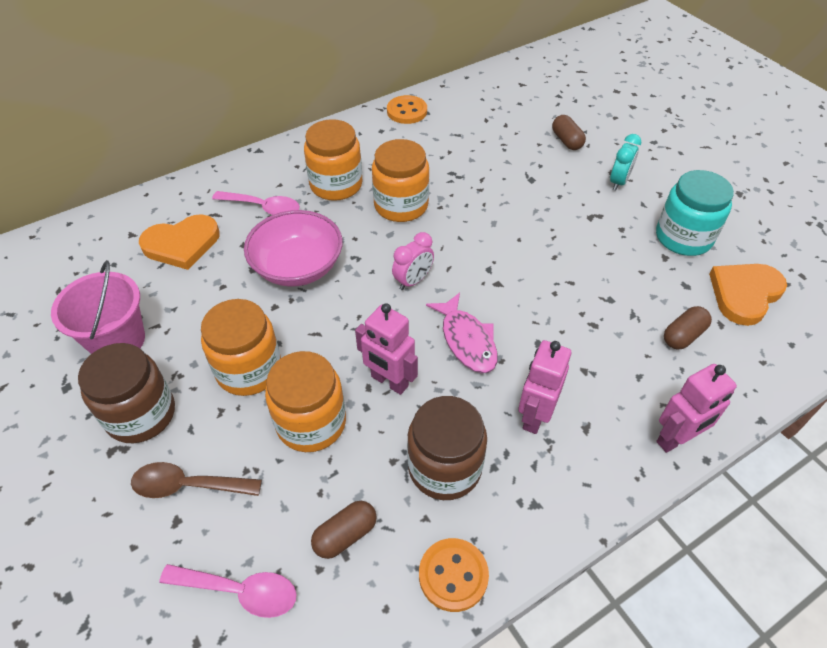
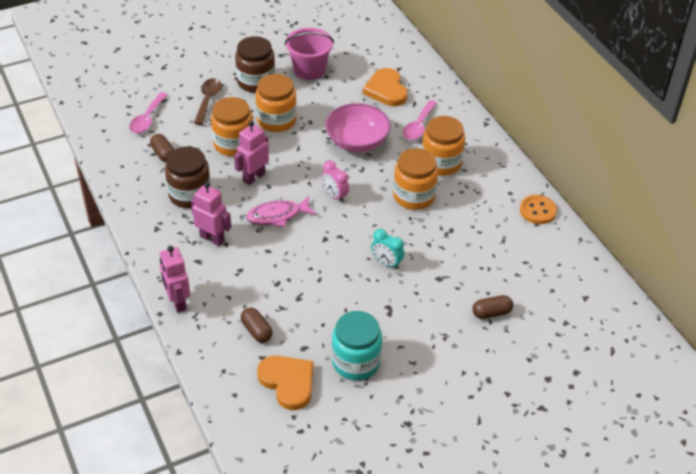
camera: 95 degrees right, 5 degrees down
orange button [419,538,489,612] -> none
turquoise clock [610,134,641,191] -> turquoise clock moved to [371,229,404,269]

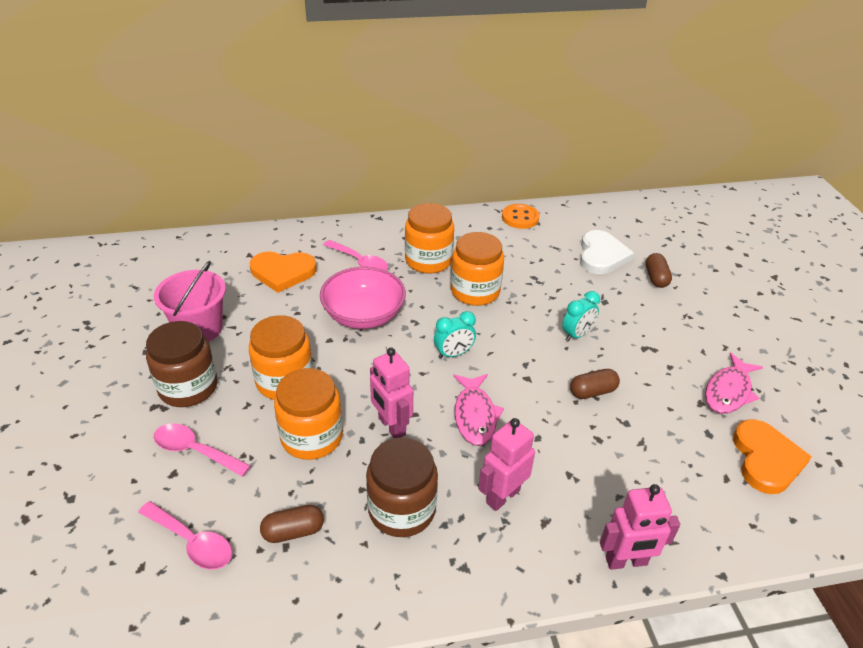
camera: 75 degrees left, 5 degrees down
brown spoon [194,78,222,125] -> pink spoon [154,423,251,477]
brown capsule [241,308,272,343] -> brown capsule moved to [570,369,620,399]
orange heart [257,356,313,410] -> orange heart turned 120 degrees clockwise [733,419,812,494]
pink clock [322,161,349,203] -> turquoise clock [434,311,476,359]
turquoise jar [332,311,382,380] -> pink fish [705,352,763,414]
none -> white heart [580,230,634,274]

